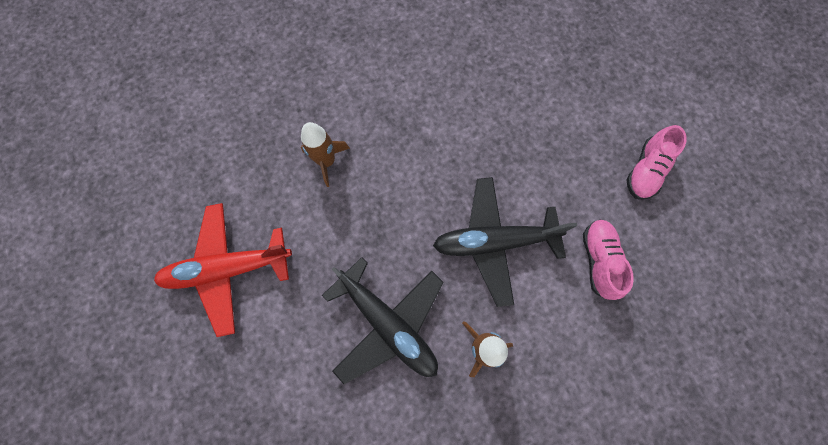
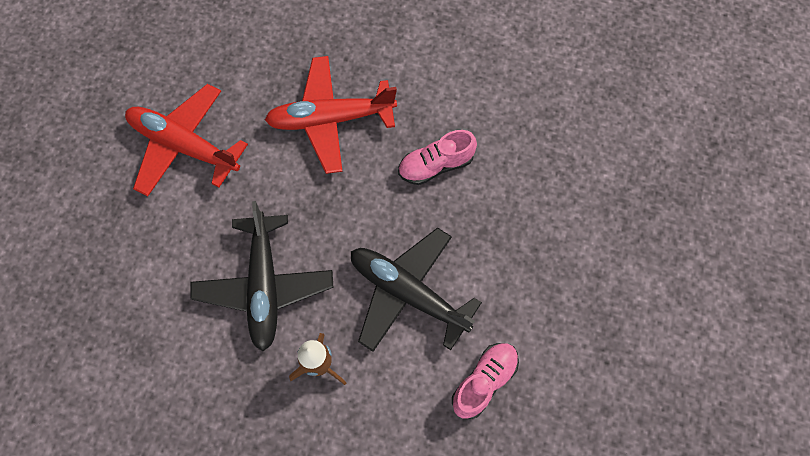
camera: 40 degrees right, 5 degrees down
brown rocket [301,122,350,187] -> red plane [265,56,397,174]
pink shoe [627,125,687,200] -> pink shoe moved to [398,130,477,185]

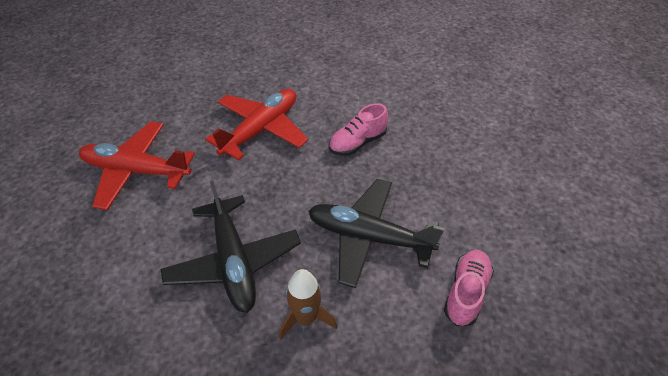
camera: 15 degrees left, 20 degrees down
red plane [265,56,397,174] -> red plane turned 150 degrees clockwise [205,89,308,161]

